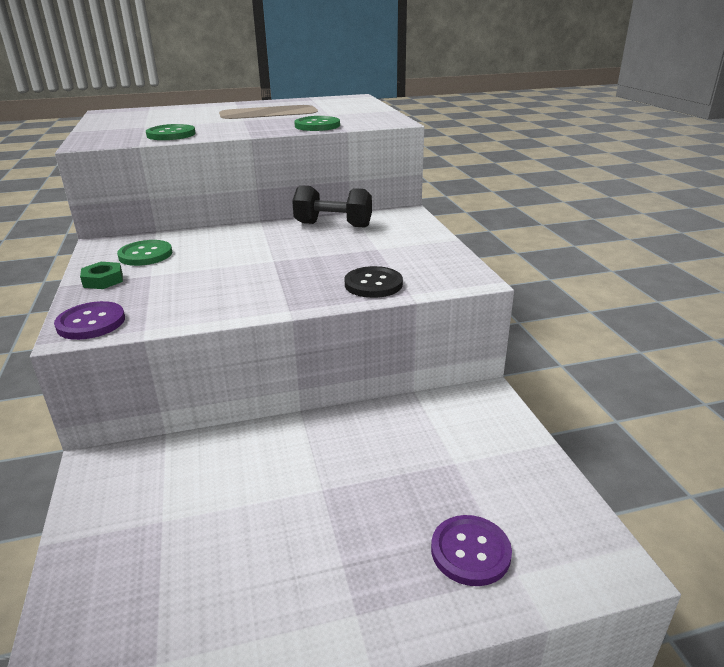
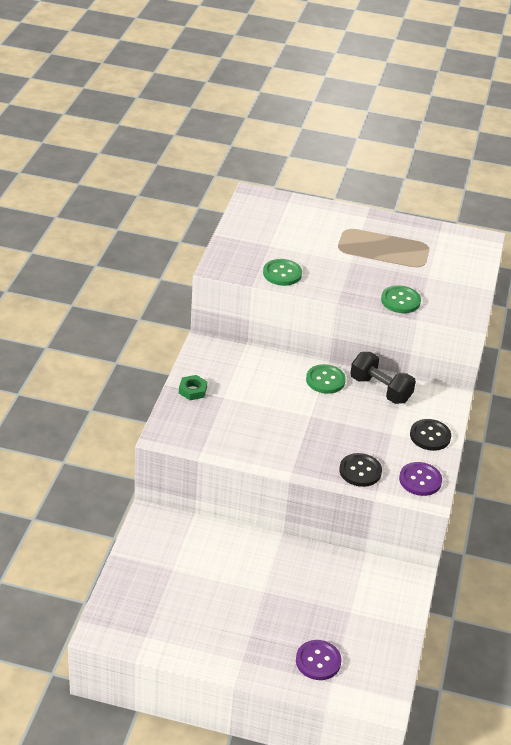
camera: 25 degrees right, 10 degrees up
purple button [54,301,125,340] -> purple button moved to [399,462,442,496]
green button [117,240,172,266] -> green button moved to [306,364,346,394]
none -> black button [410,419,451,451]

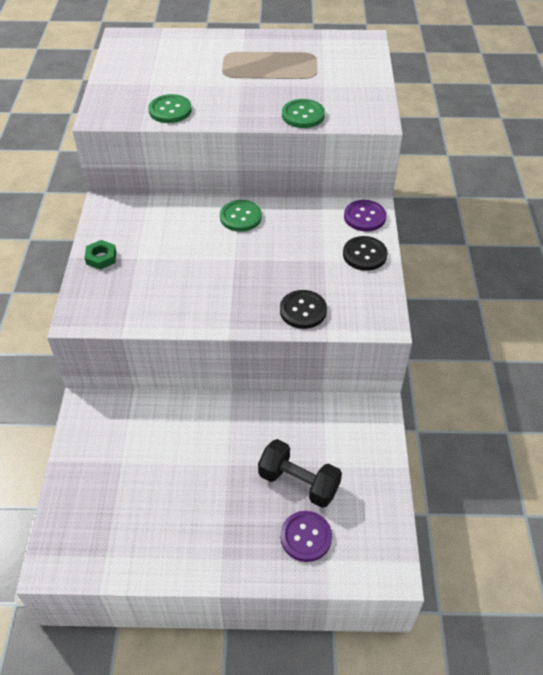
camera: 10 degrees left, 10 degrees up
black dumbbell [350,352,416,404] -> black dumbbell moved to [258,439,342,508]
purple button [399,462,442,496] -> purple button moved to [344,200,386,232]

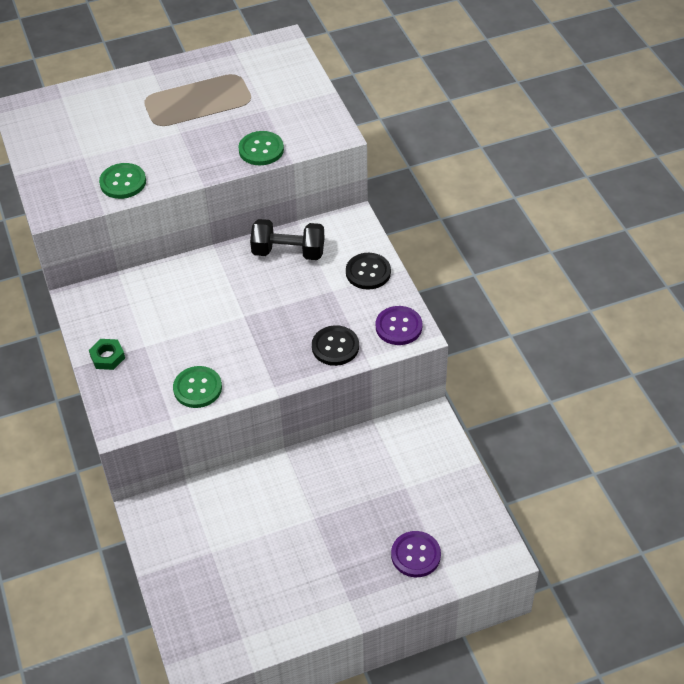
camera: 20 degrees left, 0 degrees up
green button [220,200,262,232] -> green button moved to [173,366,222,408]
black dumbbell [258,439,342,508] -> black dumbbell moved to [250,219,325,260]
purple button [344,200,386,232] -> purple button moved to [376,306,422,345]

